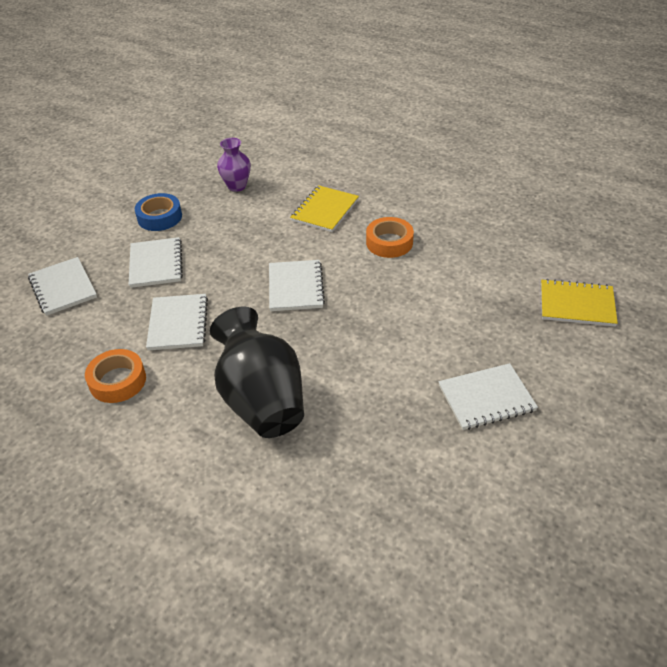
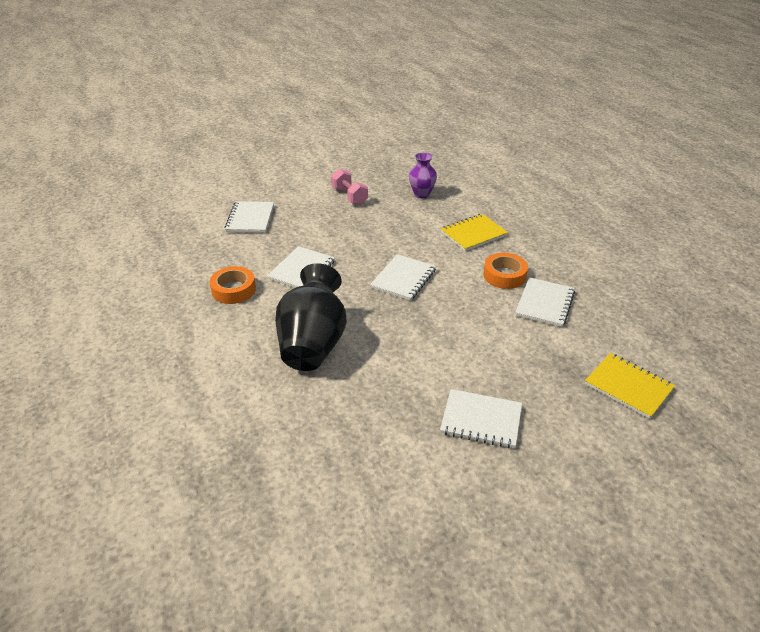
camera: 30 degrees right, 5 degrees down
white notebook [128,237,183,288] -> white notebook moved to [515,277,575,327]
blue tape [135,193,182,231] -> pink dumbbell [331,169,368,205]

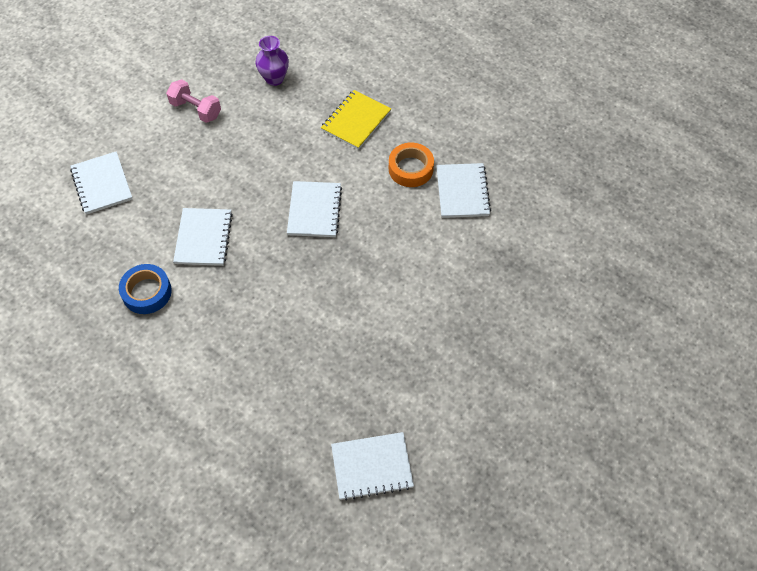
camera: 25 degrees left, 20 degrees up
orange tape [209,266,256,304] -> blue tape [119,264,172,314]
black vase [275,263,347,371] -> none
white notebook [440,389,522,448] -> white notebook moved to [331,432,414,501]
yellow notebook [585,353,675,419] -> none

